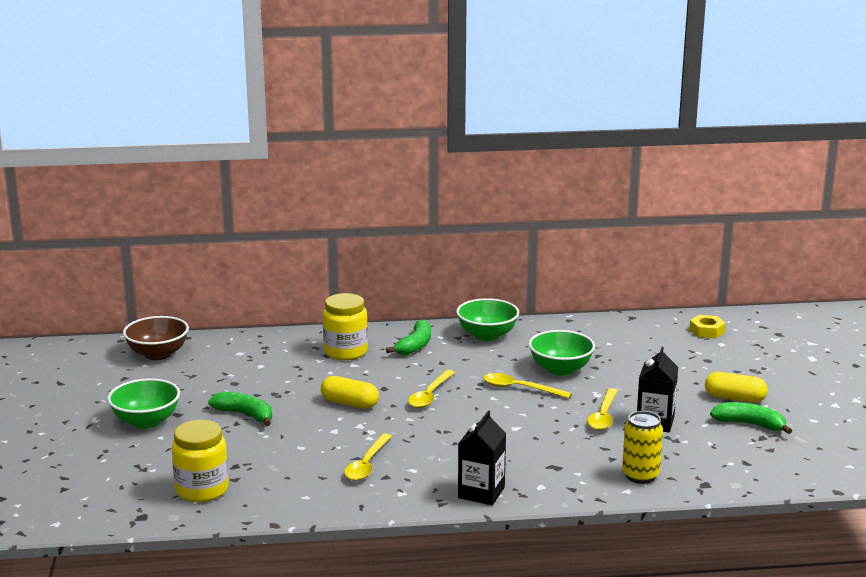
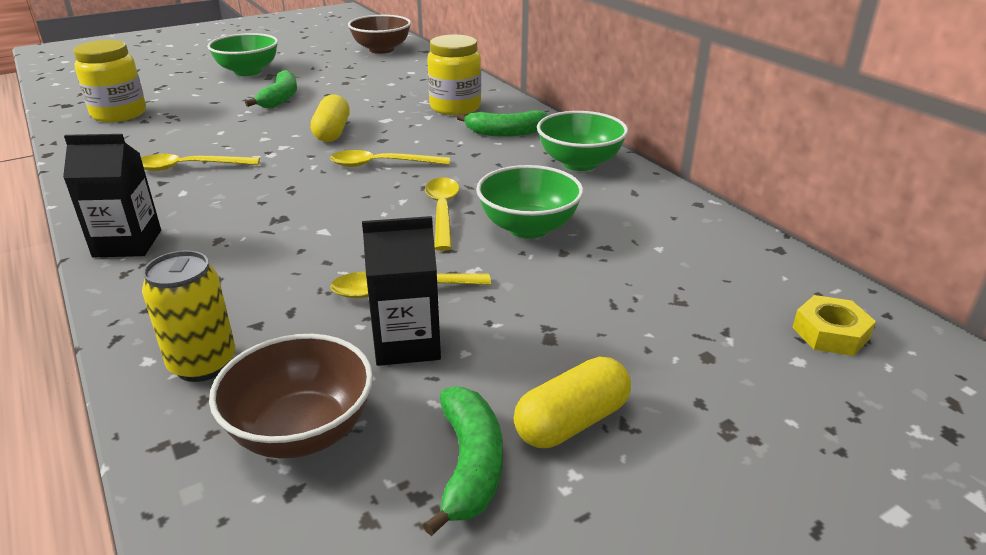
camera: 65 degrees right, 10 degrees up
yellow capsule [705,372,768,403] -> yellow capsule turned 60 degrees clockwise [514,357,631,448]
none -> brown bowl [209,334,373,458]

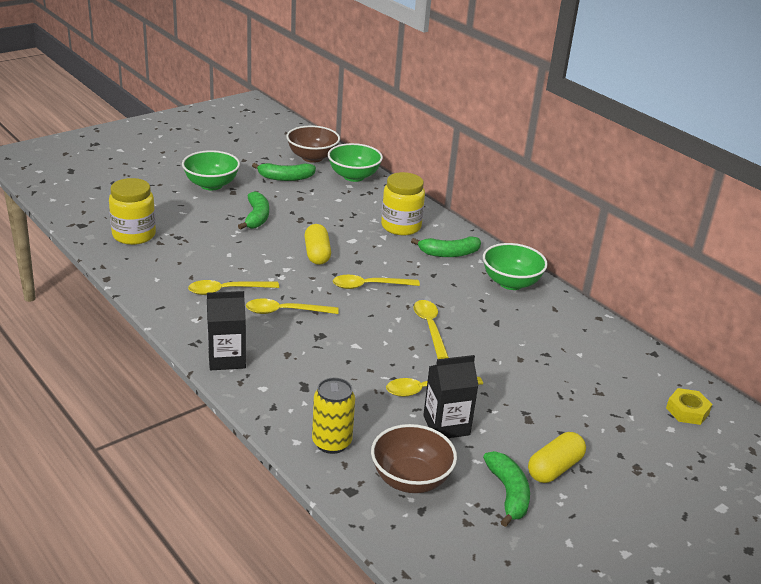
camera: 10 degrees left, 0 degrees up
green bowl [476,165,583,239] -> green bowl moved to [328,143,383,182]
none -> yellow spoon [246,298,339,314]
none -> green banana [252,163,316,181]

